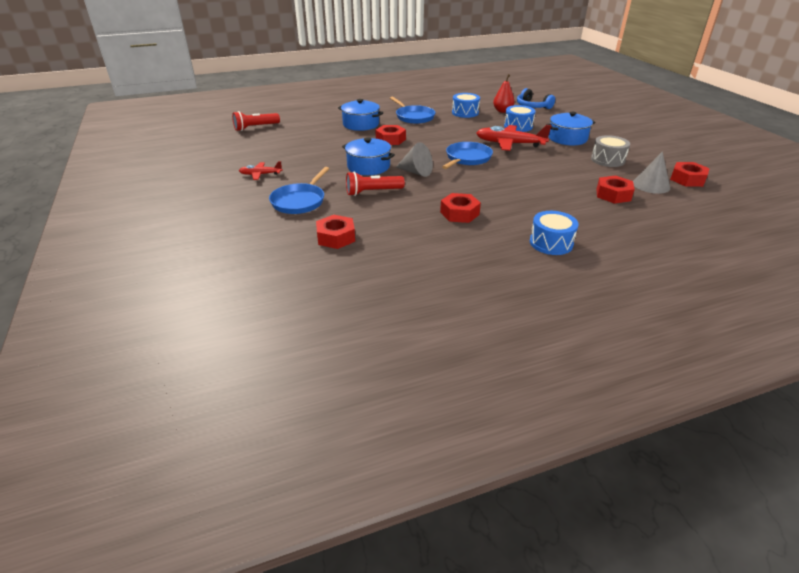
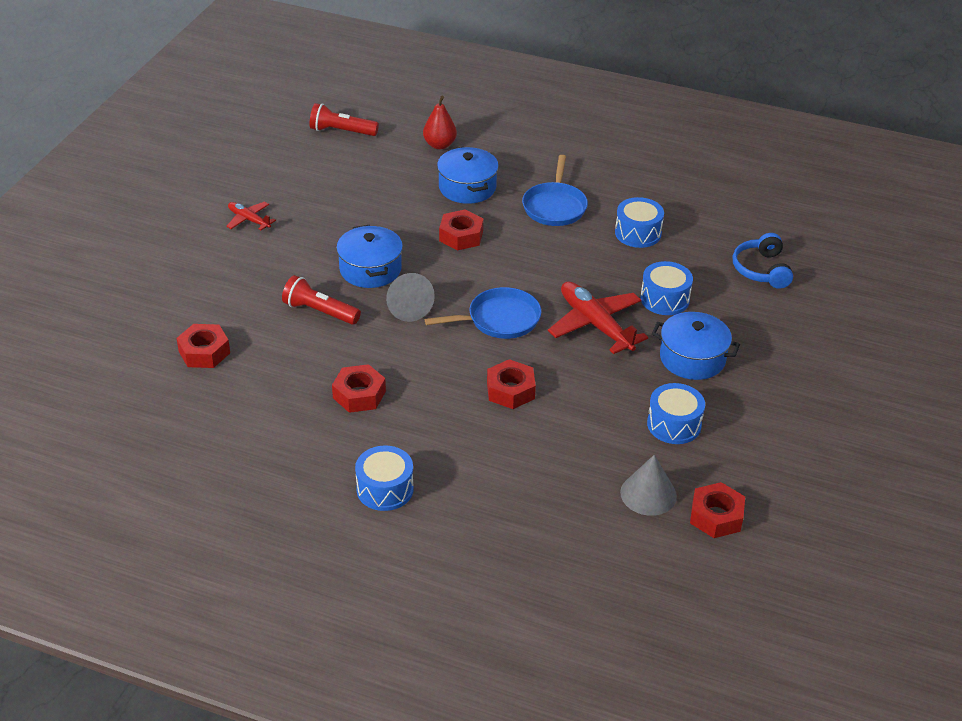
camera: 40 degrees right, 5 degrees up
blue pan [269,167,329,214] -> none
red pear [493,74,515,113] -> red pear moved to [423,96,457,149]
grey drum [591,135,630,167] -> blue drum [647,383,705,444]
red nut [596,175,635,204] -> red nut moved to [487,359,536,409]

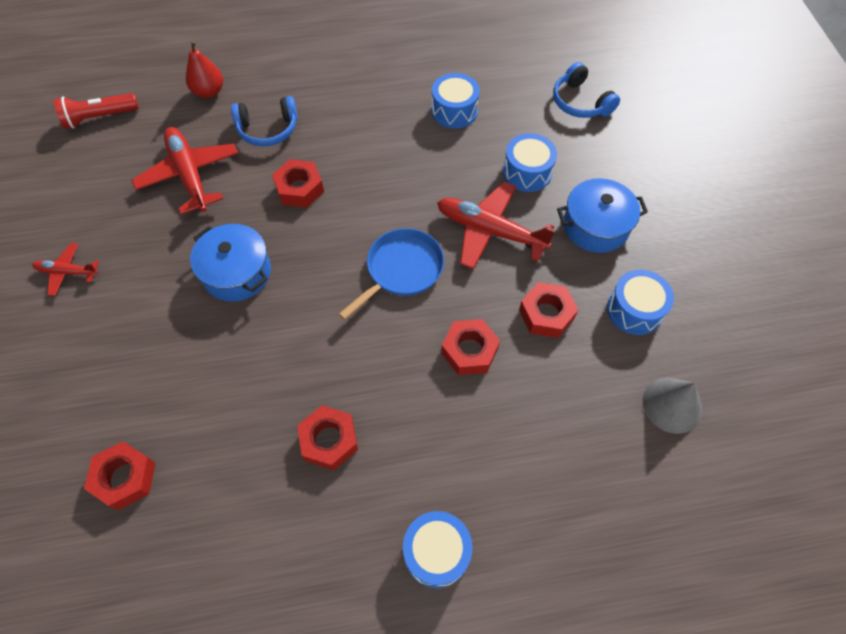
camera: 30 degrees left, 20 degrees up
red flashlight [282,275,361,325] -> none
grey cone [386,273,435,322] -> none
blue pot [437,147,499,204] -> blue headphones [231,96,298,146]
blue pan [522,155,588,226] -> none
red nut [690,482,745,538] -> red nut moved to [519,282,578,338]
none -> red plane [132,127,238,215]

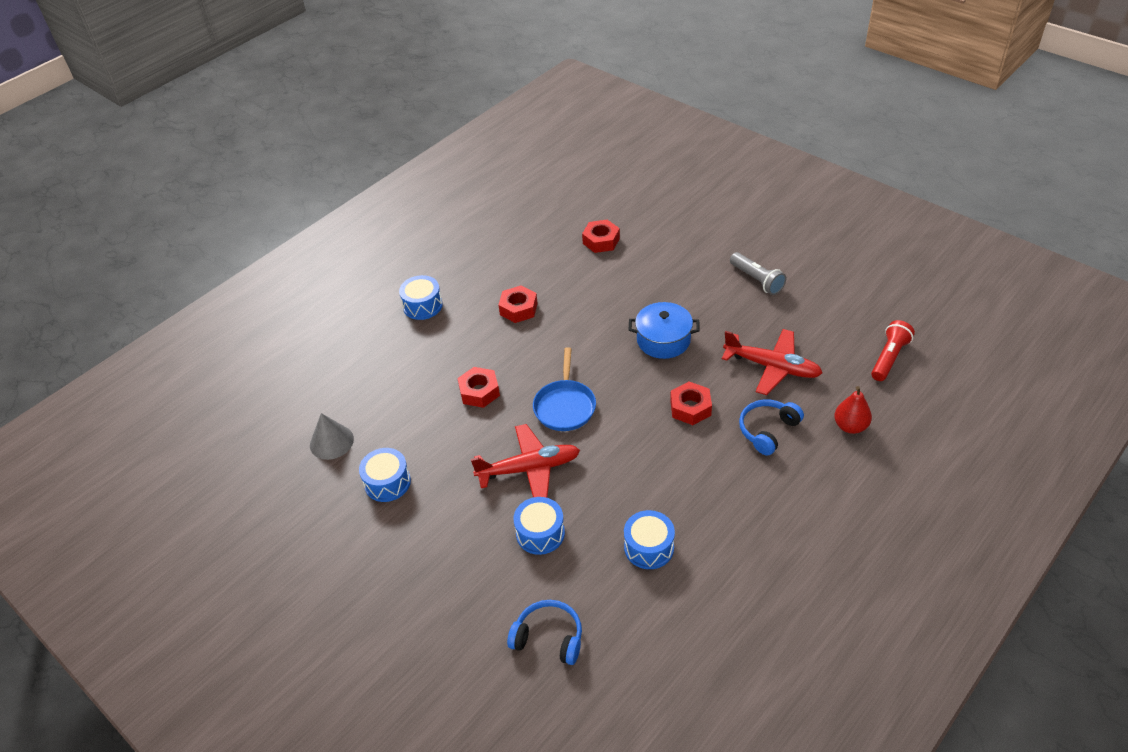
camera: 145 degrees right, 15 degrees down
red plane [32,243,99,296] -> grey flashlight [730,252,786,295]
red nut [519,282,578,338] -> none
blue pot [557,178,648,253] -> none

